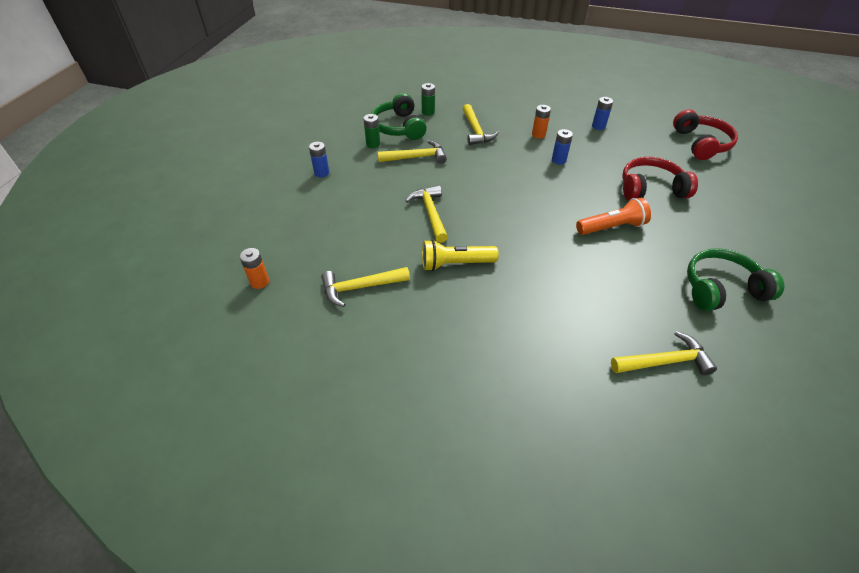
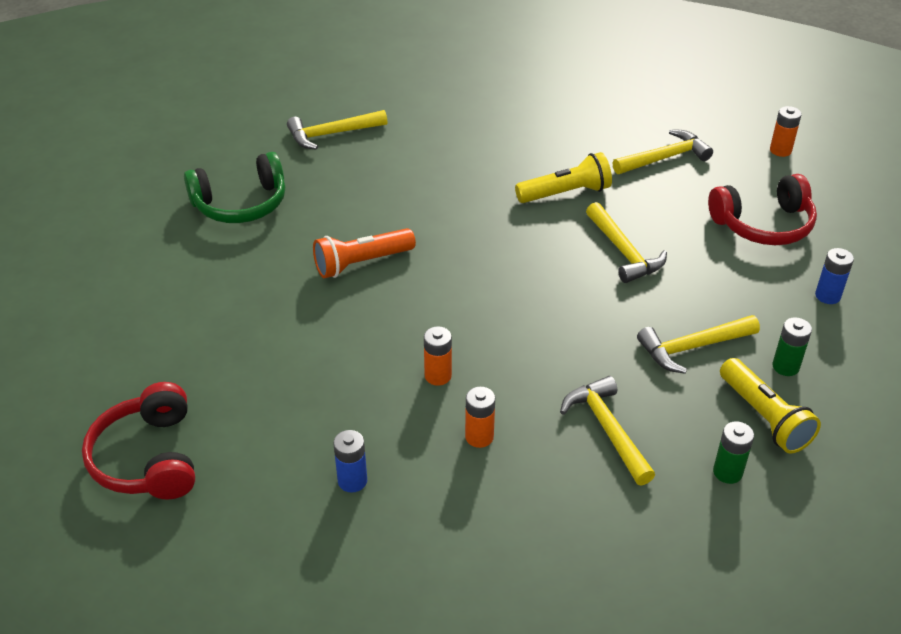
camera: 170 degrees right, 5 degrees down
green headphones [371,93,427,140] -> yellow flashlight [720,358,821,453]
blue battery [552,129,573,164] -> orange battery [424,326,452,386]
red headphones [622,157,698,201] -> red headphones moved to [708,174,817,245]

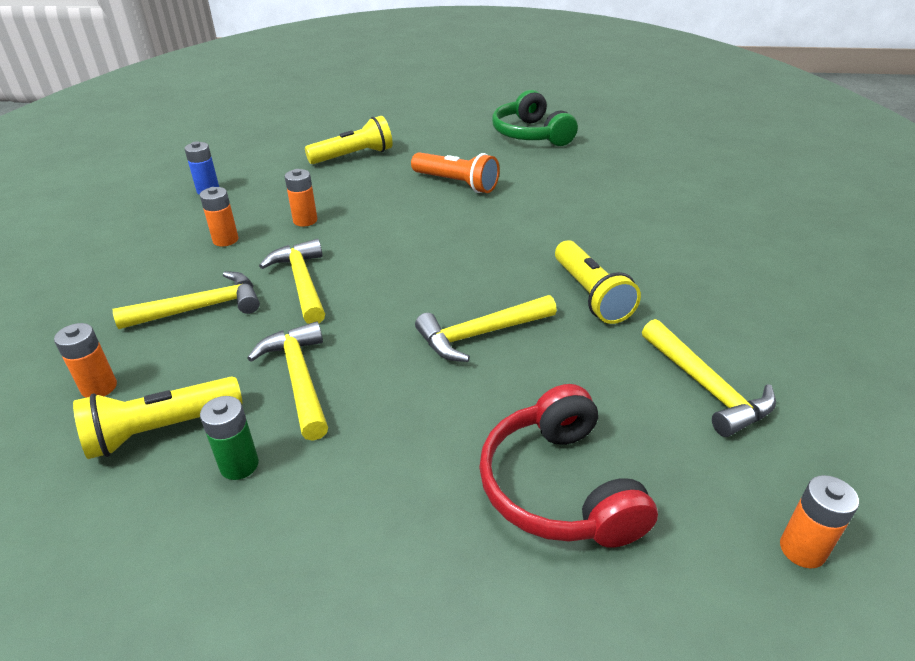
camera: 90 degrees right, 5 degrees down
red headphones [82,382,195,499] -> none
yellow hammer [287,110,388,150] -> yellow hammer moved to [259,239,325,324]
orange flashlight [313,228,416,278] -> orange flashlight turned 150 degrees clockwise [411,152,500,193]
green battery [713,422,754,484] -> orange battery [54,323,117,398]
blue battery [815,248,854,304] -> none
none -> yellow flashlight [305,116,393,164]

